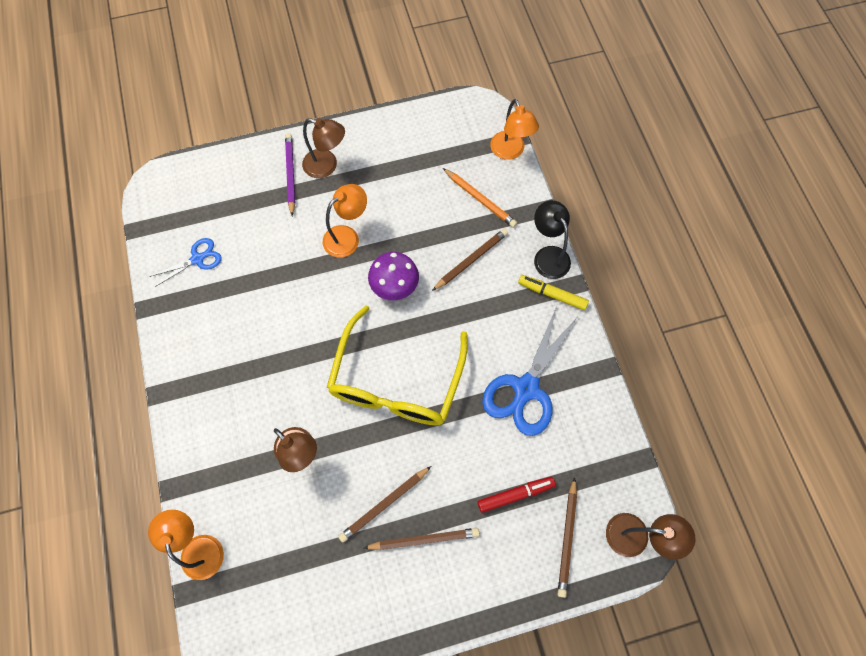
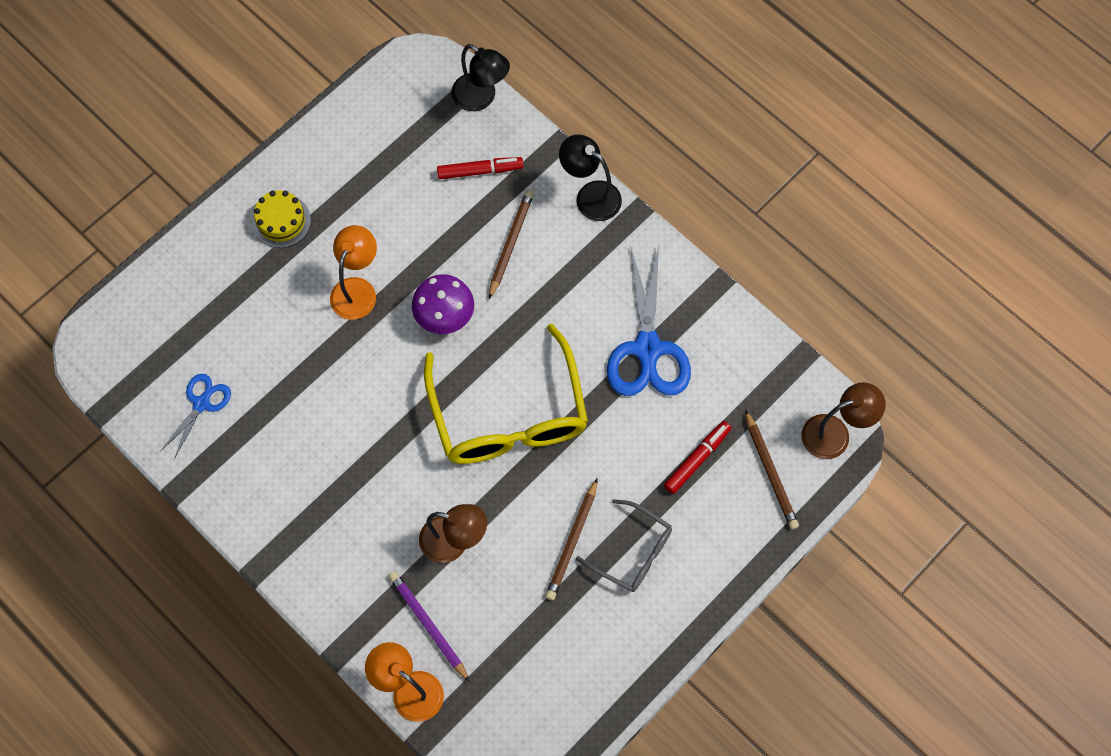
camera: 30 degrees left, 0 degrees up
purple pencil [285,133,295,216] -> purple pencil moved to [389,571,470,682]
brown lamp [302,118,345,178] -> yellow cake [252,190,311,248]
brown pencil [364,528,480,550] -> grey glasses [576,499,672,592]
orange pencil [443,168,517,228] -> red marker [437,157,524,179]
orange lamp [490,99,539,160] -> black lamp [451,44,510,111]
yellow marker [518,275,589,310] -> none

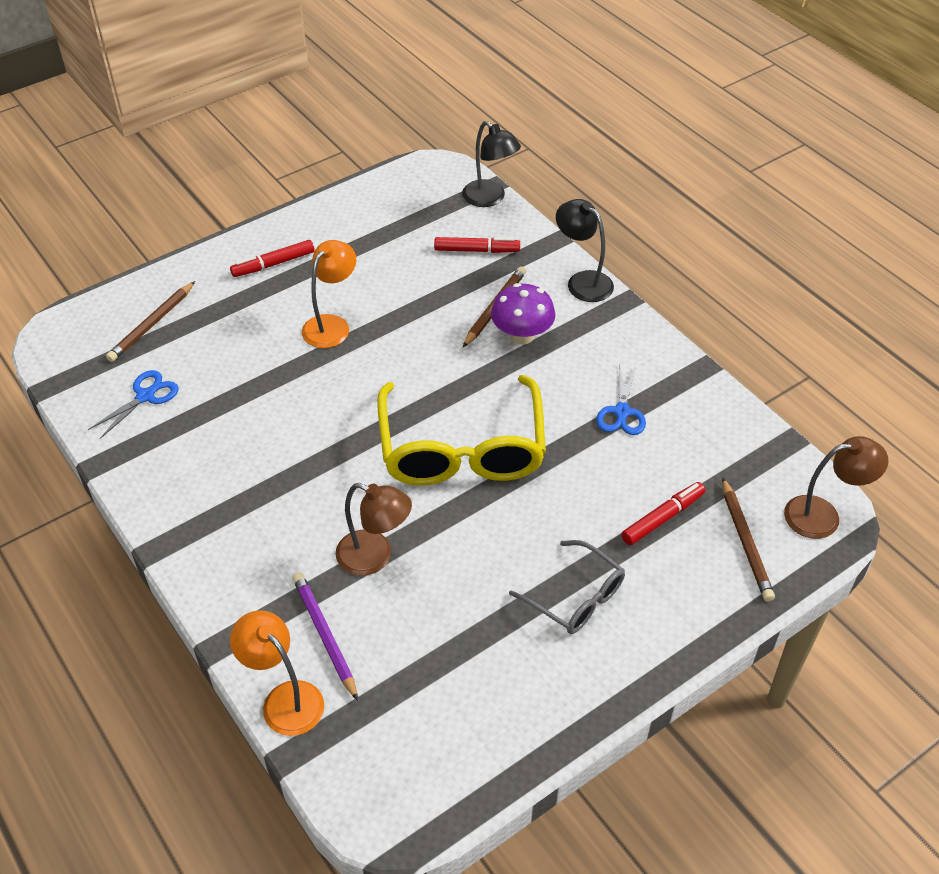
camera: 10 degrees right, 20 degrees down
yellow cake [252,190,311,248] -> red marker [230,240,315,277]
purple mushroom [412,274,474,334] -> purple mushroom moved to [491,283,555,345]
brown pencil [545,478,598,600] -> brown pencil moved to [106,281,195,362]
blue scissors [607,245,691,396] -> blue scissors [596,363,646,435], size x0.54

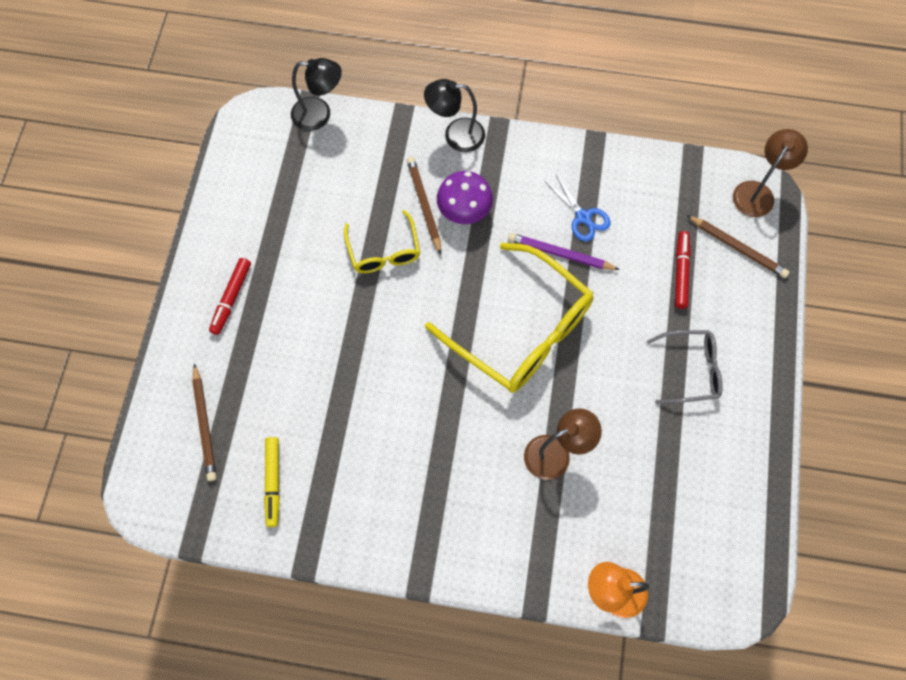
camera: 45 degrees left, 20 degrees up
blue scissors [88,370,179,439] -> yellow marker [264,437,280,527]
purple pencil [293,572,358,701] -> purple pencil moved to [508,233,620,270]
orange lamp [302,240,356,348] -> none
red marker [434,237,520,253] -> none
none -> yellow glasses [344,210,420,273]

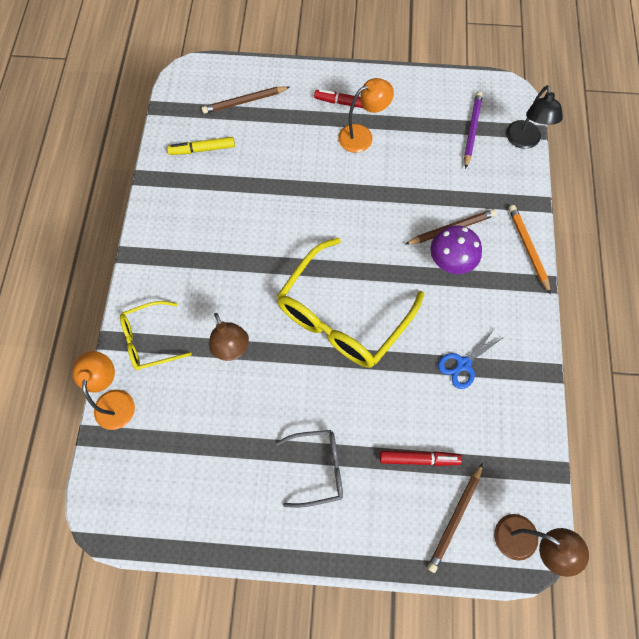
camera: 85 degrees right, 0 degrees up
yellow glasses [344,210,420,273] -> yellow glasses moved to [120,301,192,371]
black lamp [424,79,485,152] -> orange pencil [509,205,551,294]
purple pencil [508,233,620,270] -> purple pencil moved to [464,91,483,169]
grey glasses [647,330,723,404] -> grey glasses turned 90 degrees counterclockwise [276,430,343,508]
none -> orange lamp [338,78,394,153]

